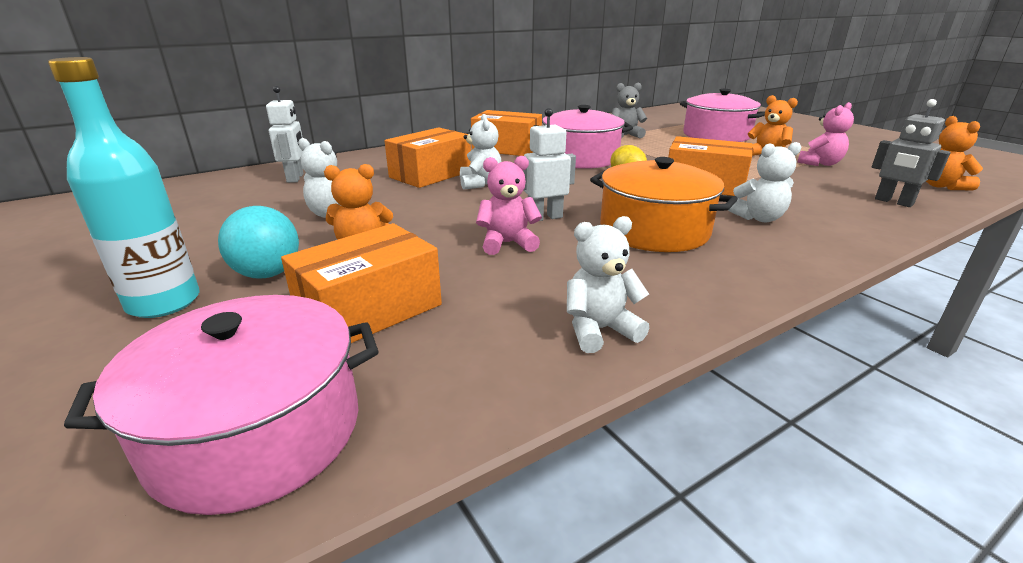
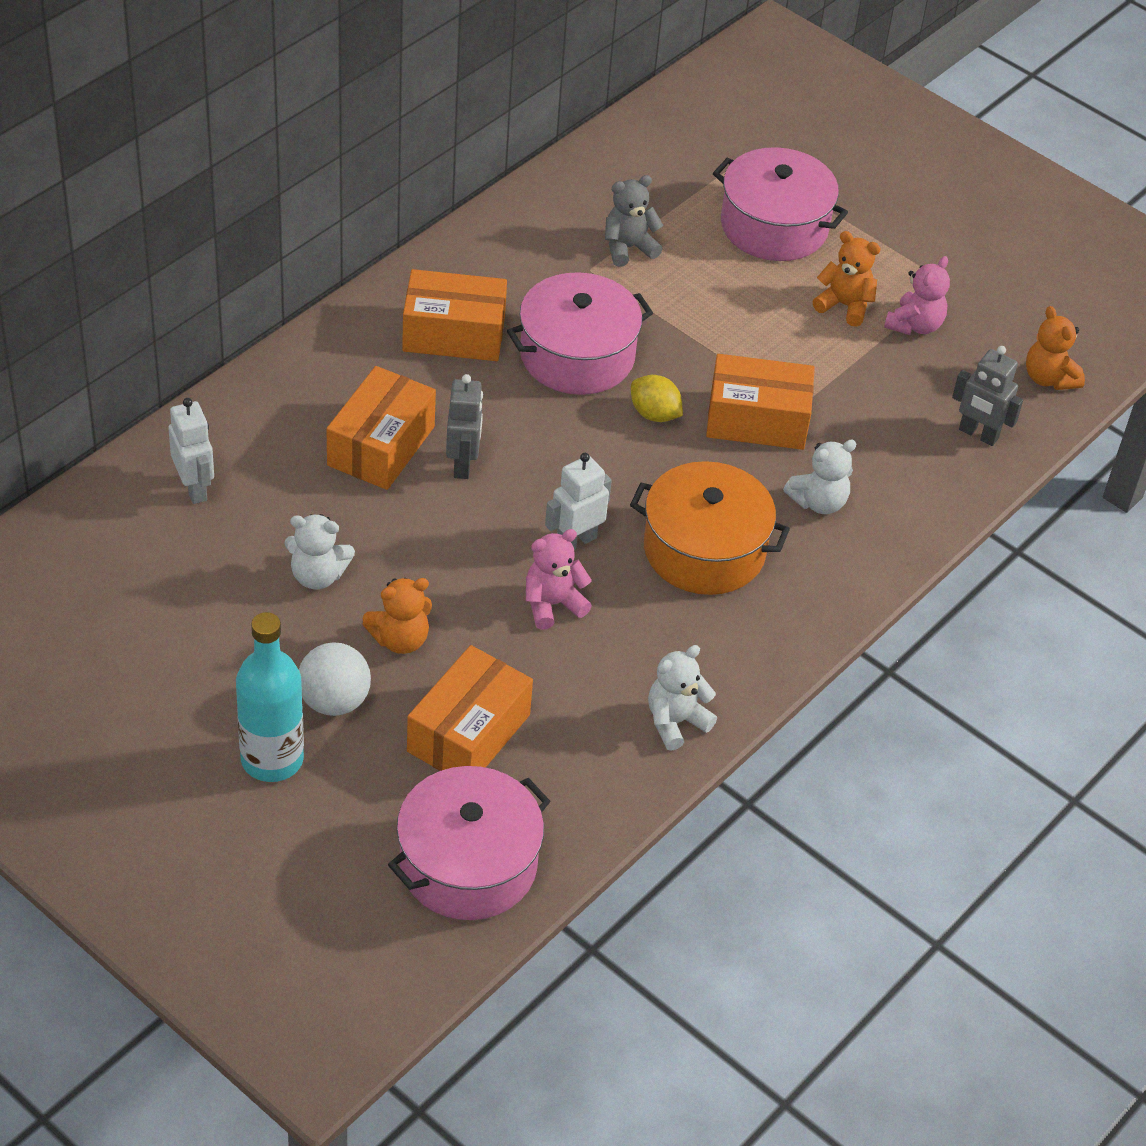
camera: 20 degrees left, 20 degrees up
turquoise ball [218,206,299,279] -> white ball [299,642,371,716]
white teddy bear [460,114,502,190] -> grey robot [446,374,483,479]

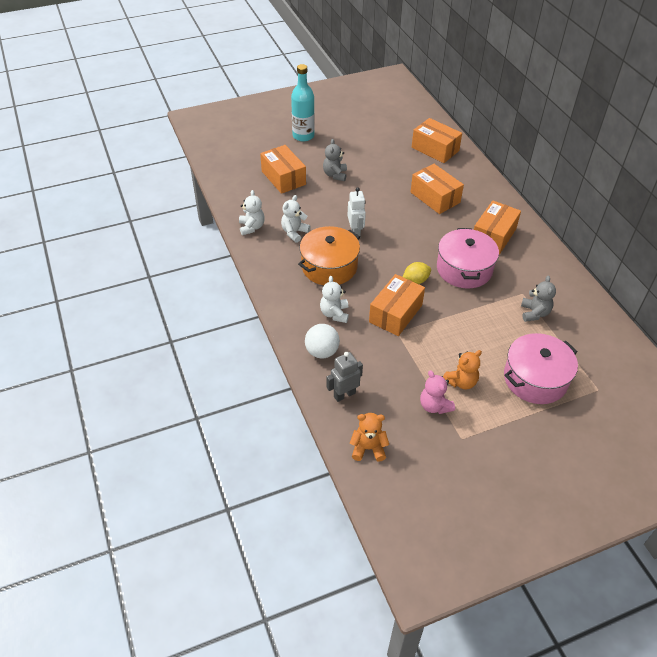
camera: 120 degrees right, 0 degrees up
white robot [168,398,214,504] -> orange box [412,118,462,163]
white teddy bear [284,514,355,589] -> white teddy bear moved to [281,195,311,243]
white ball [299,642,371,716] -> white ball moved to [305,324,340,359]
orange teddy bear [362,578,432,654] -> grey teddy bear [323,139,347,181]
pink pot [388,766,550,920] -> none
grey robot [446,374,483,479] -> none
pink teddy bear [526,529,592,630] -> none

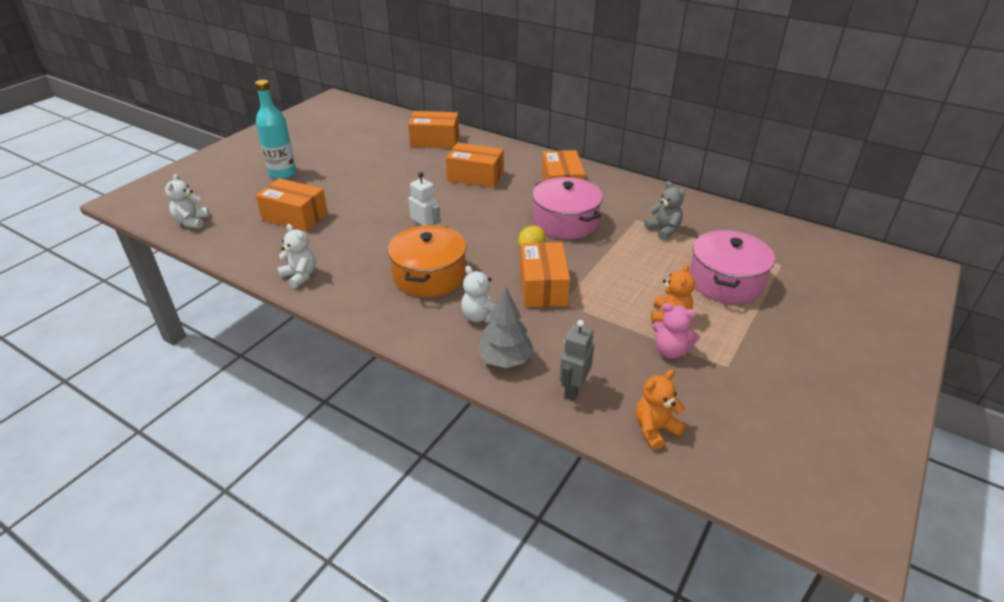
camera: 35 degrees left, 10 degrees down
white teddy bear [281,195,311,243] -> white teddy bear moved to [165,174,209,229]
white ball [305,324,340,359] -> grey tree [477,287,534,368]
grey teddy bear [323,139,347,181] -> none

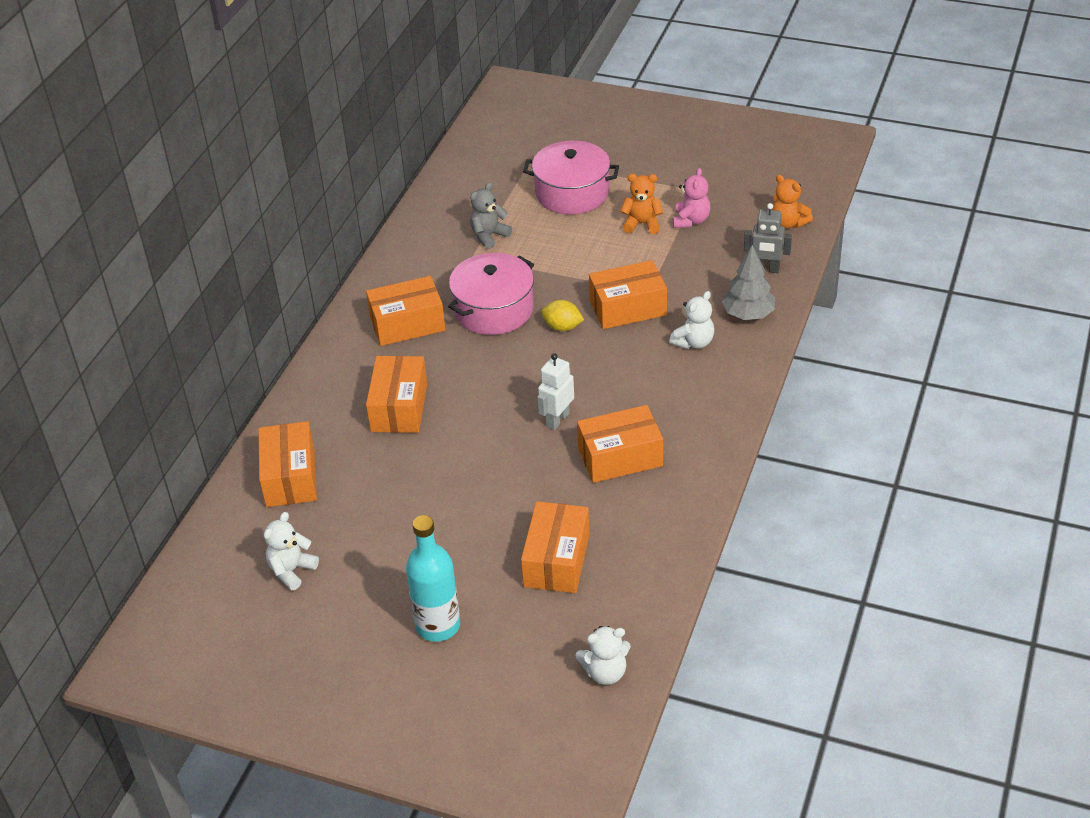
camera: 100 degrees left, 5 degrees up
white teddy bear [278,224,316,288] -> white teddy bear moved to [264,512,319,590]
orange pot [388,225,467,297] -> none
none -> orange box [577,405,663,483]

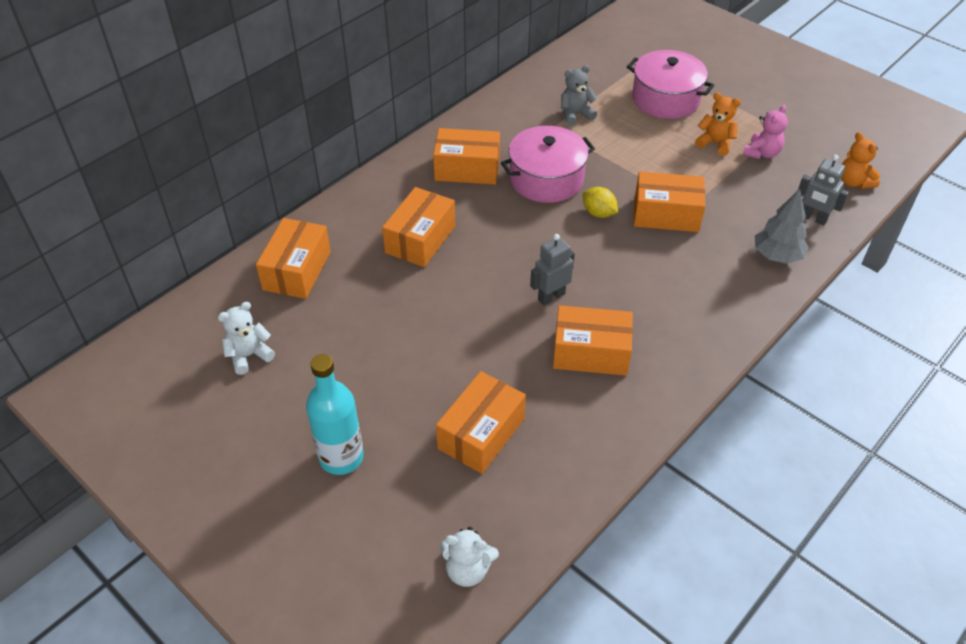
camera: 20 degrees right, 5 degrees up
white robot [537,353,574,430] -> grey robot [530,234,575,306]
white teddy bear [669,291,714,349] -> none

